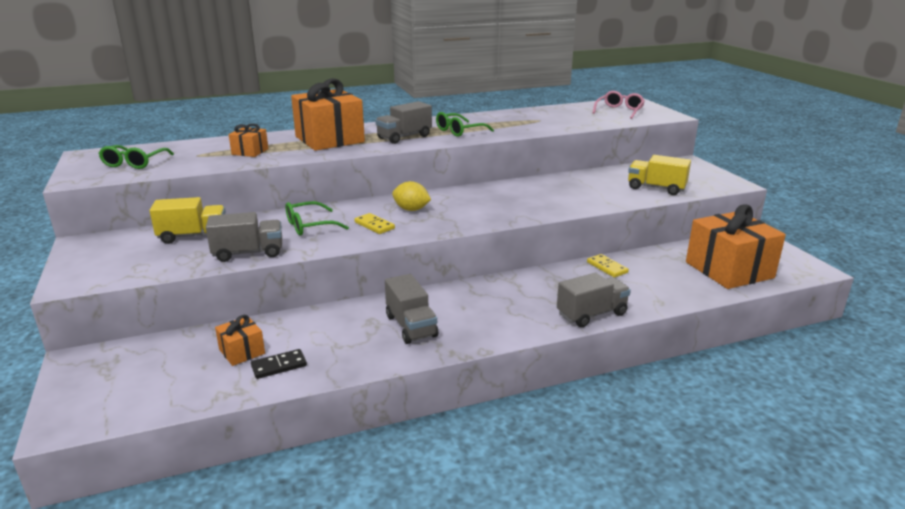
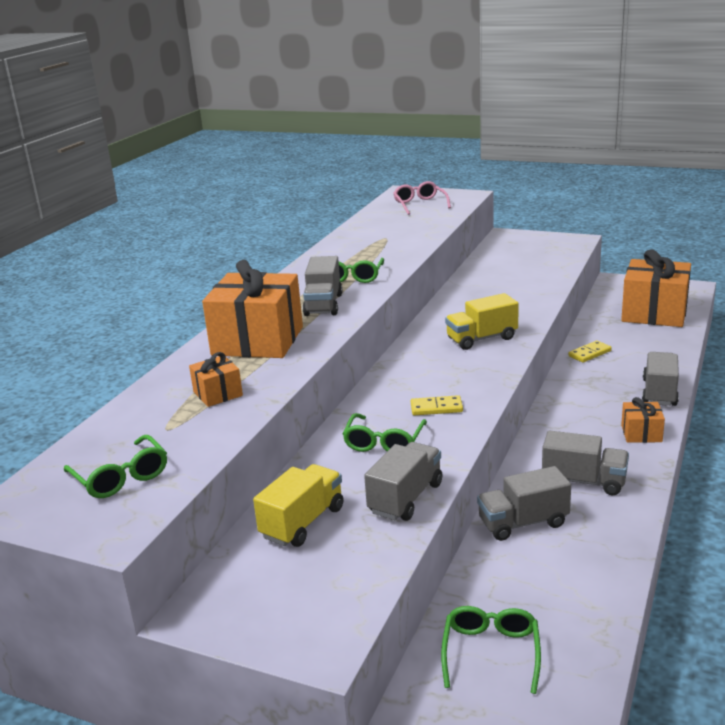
camera: 45 degrees left, 0 degrees up
orange gift [215,315,265,366] -> orange gift moved to [621,397,665,443]
black domino [251,349,307,379] -> none
yellow lemon [392,181,431,211] -> none
yellow domino [587,254,629,278] -> yellow domino turned 45 degrees counterclockwise [568,341,612,363]
yellow truck [628,155,691,195] -> yellow truck moved to [445,293,519,350]
none -> green glasses [441,606,541,694]
none -> grey truck [477,466,571,541]

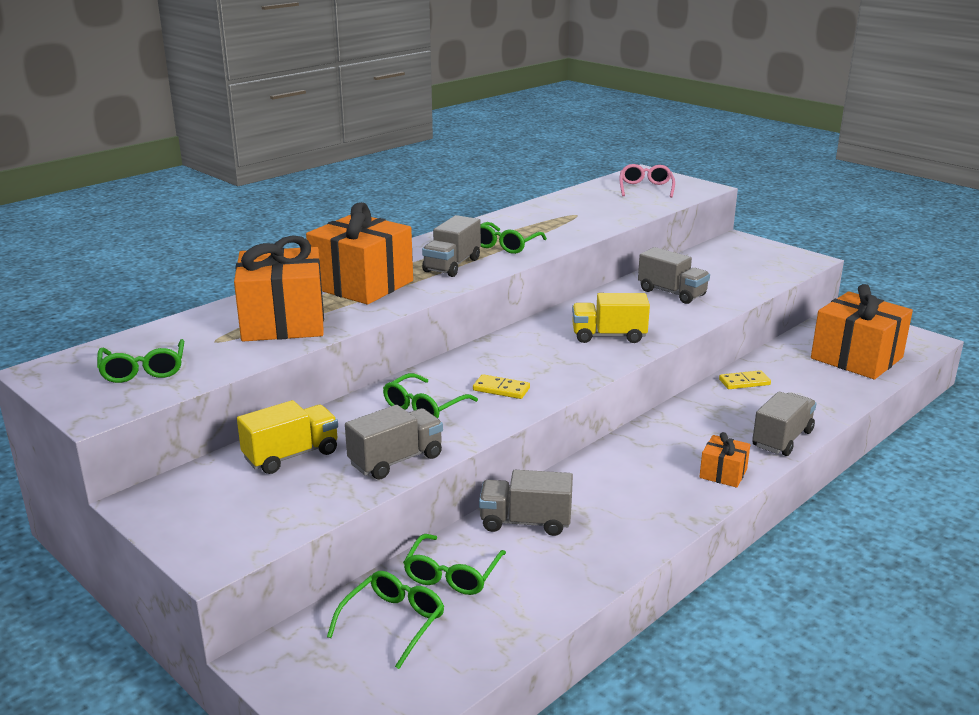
camera: 20 degrees right, 0 degrees up
orange gift [189,352,243,407] -> orange gift [234,236,324,341], size x2.14
grey truck [542,430,629,495] -> grey truck moved to [638,247,710,304]
none -> green glasses [403,534,506,595]

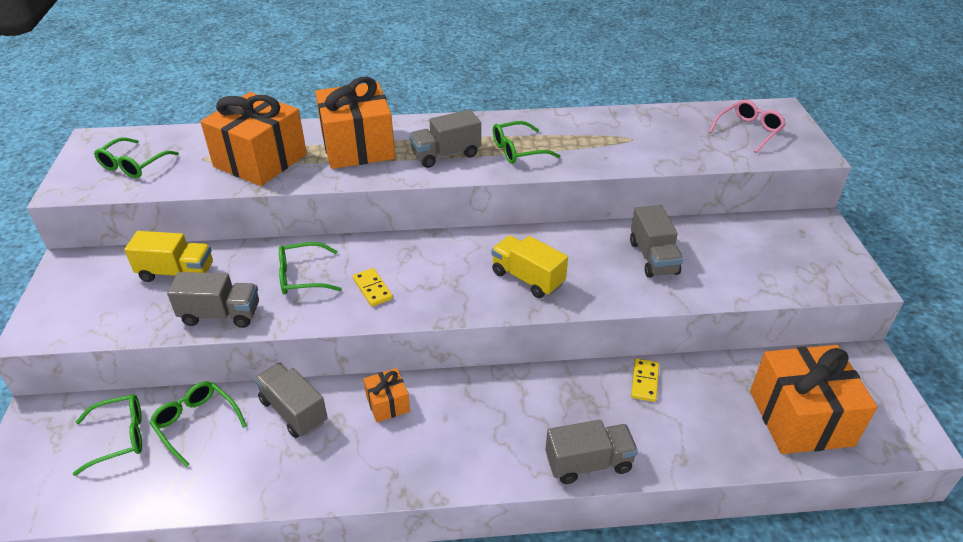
camera: 40 degrees right, 15 degrees up
green glasses [403,534,506,595] -> green glasses turned 75 degrees clockwise [150,381,247,467]
orange gift [699,432,750,488] -> orange gift moved to [364,368,410,422]
yellow domino [719,370,771,389] -> yellow domino turned 75 degrees clockwise [631,359,659,402]

